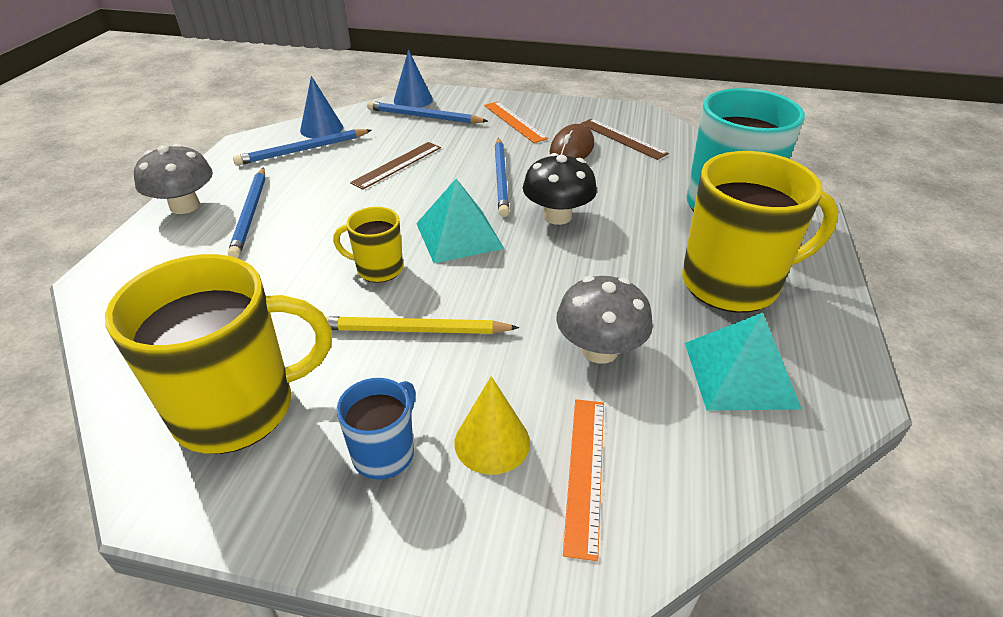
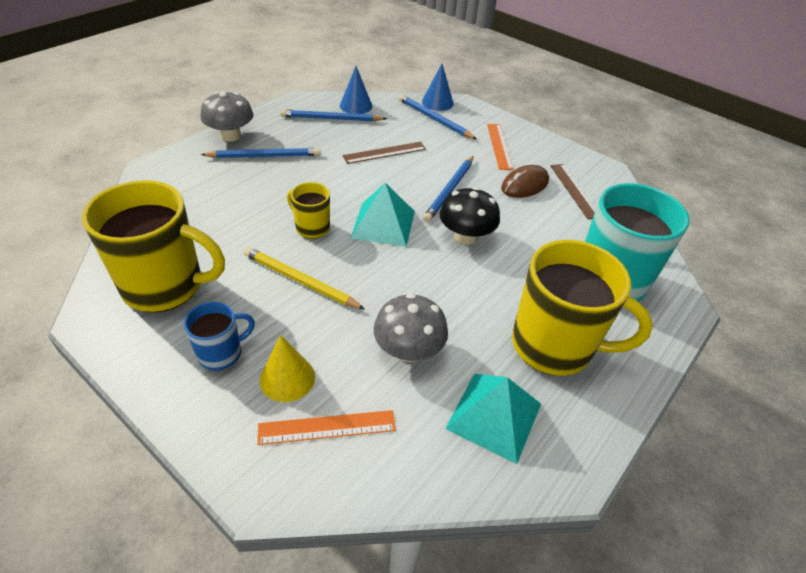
camera: 25 degrees right, 5 degrees up
blue pencil [228,167,265,258] -> blue pencil turned 120 degrees counterclockwise [201,148,321,158]
orange ruler [563,399,604,561] -> orange ruler turned 45 degrees clockwise [257,410,396,445]

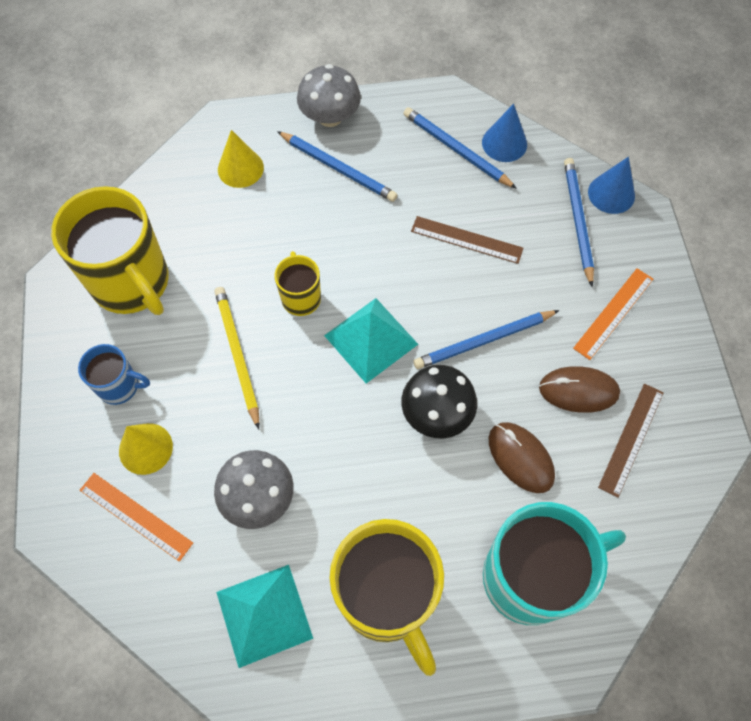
camera: 45 degrees right, 20 degrees up
none -> yellow cone [218,130,264,188]
none -> brown mouse [489,422,555,493]

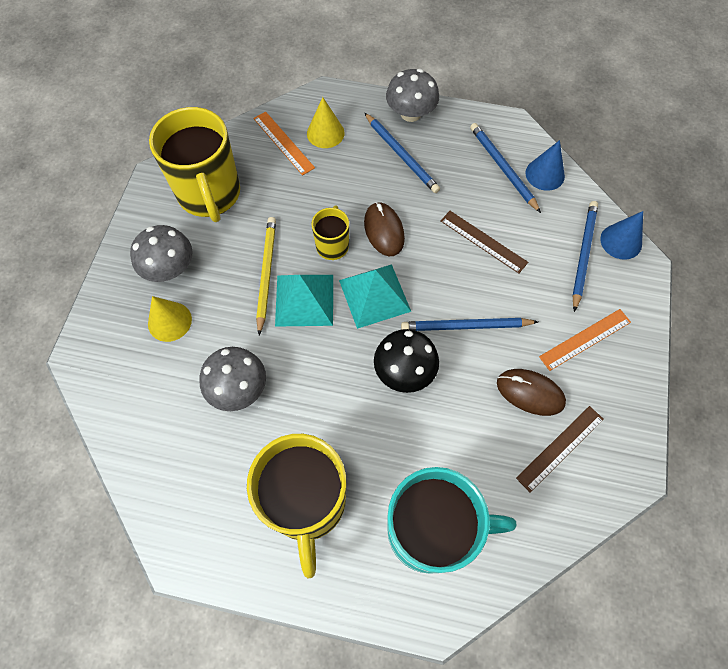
camera: 20 degrees right, 0 degrees up
blue mug [78,344,150,405] -> grey mushroom [130,225,192,282]
orange ruler [80,473,193,562] -> orange ruler moved to [253,111,315,175]
turquoise pyramid [216,565,313,668] -> turquoise pyramid moved to [275,275,333,327]
brown mouse [489,422,555,493] -> brown mouse moved to [364,202,405,256]

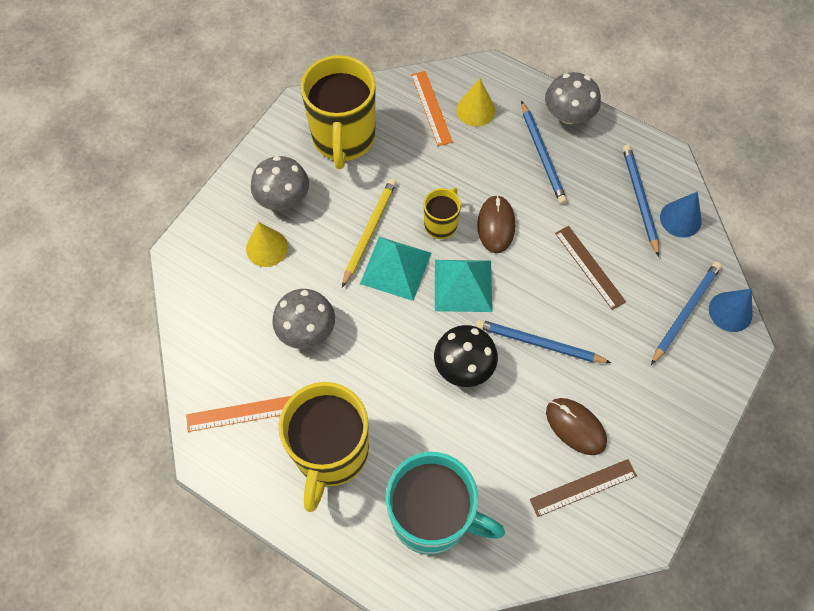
camera: 20 degrees right, 0 degrees up
orange ruler [539,309,631,371] -> orange ruler moved to [186,396,291,432]

